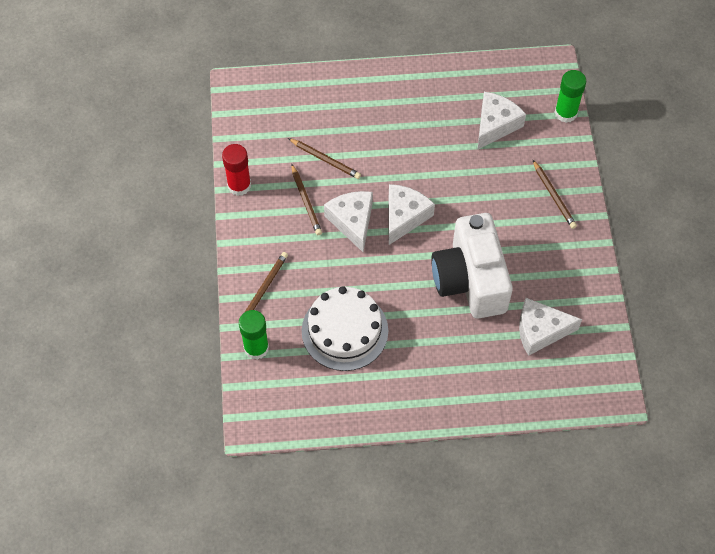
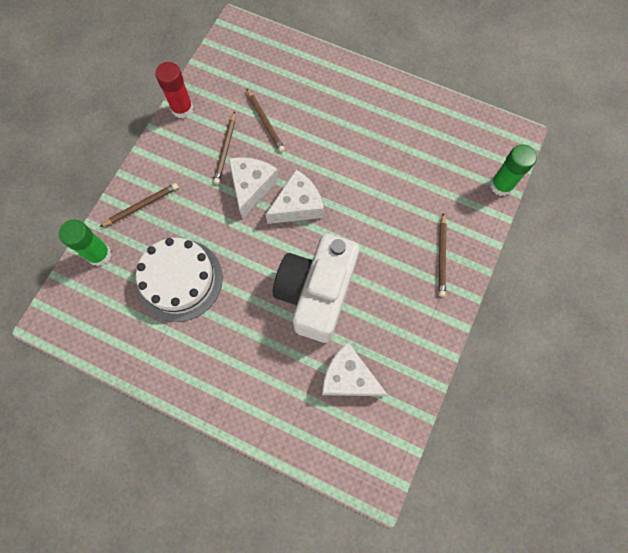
camera: 30 degrees right, 10 degrees up
white cheese [477,92,526,150] -> none

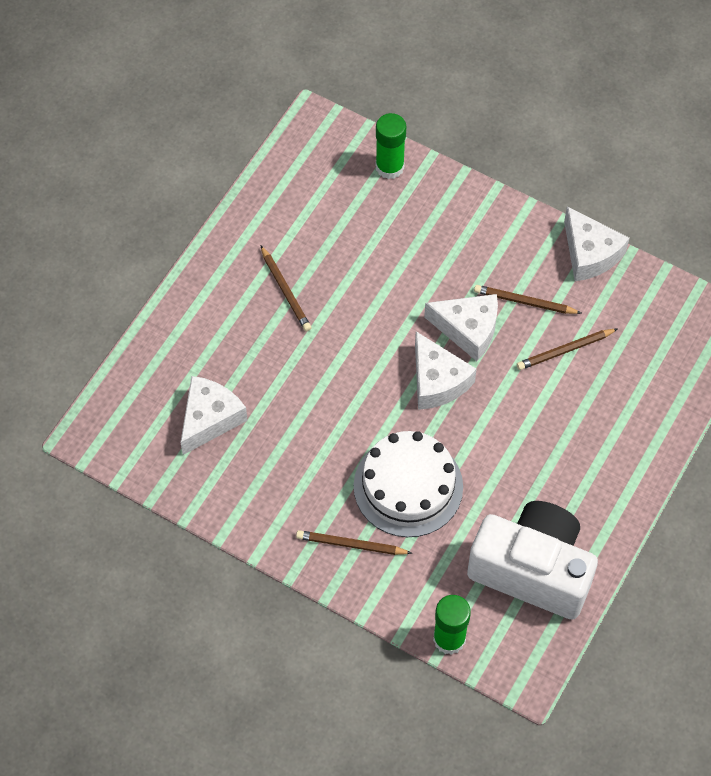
camera: 95 degrees right, 10 degrees down
brown pencil [100,183,179,227] -> brown pencil moved to [260,245,311,331]
white cake [136,238,223,322] -> white cake moved to [354,431,463,537]
red glue stick [155,62,193,118] -> white cheese [564,207,629,281]
white camera [273,234,359,343] -> white camera moved to [467,501,598,620]

